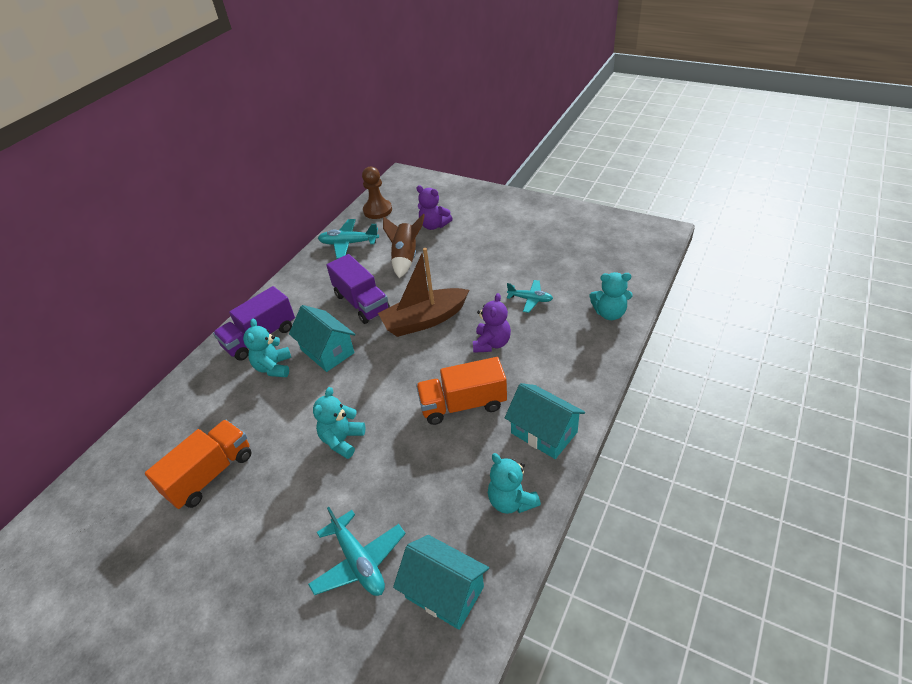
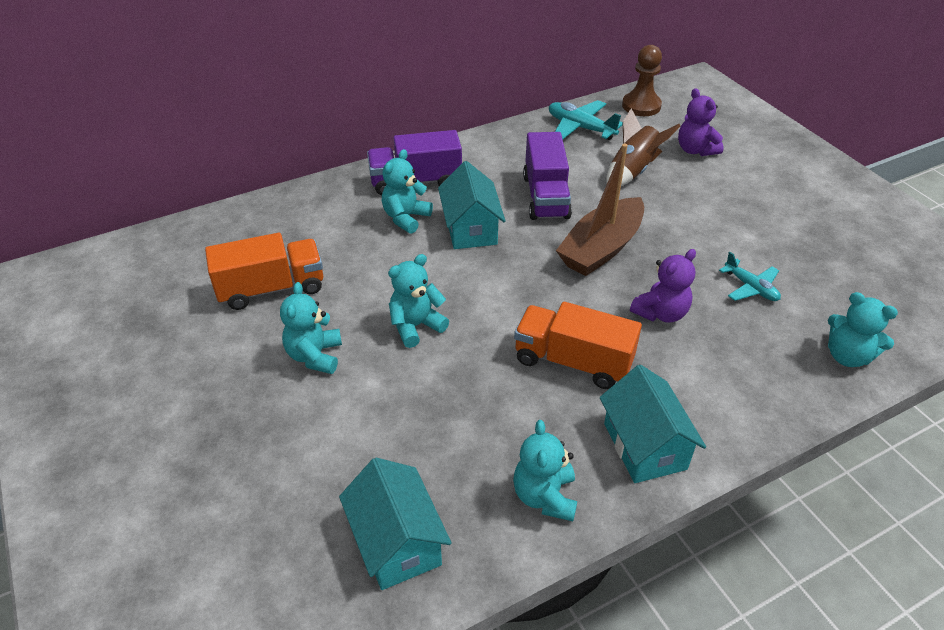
camera: 30 degrees right, 0 degrees up
turquoise plane [308,507,406,596] -> none
brown boat [378,248,469,337] -> brown boat turned 60 degrees counterclockwise [556,144,644,276]
none -> turquoise teddy bear [280,282,342,374]

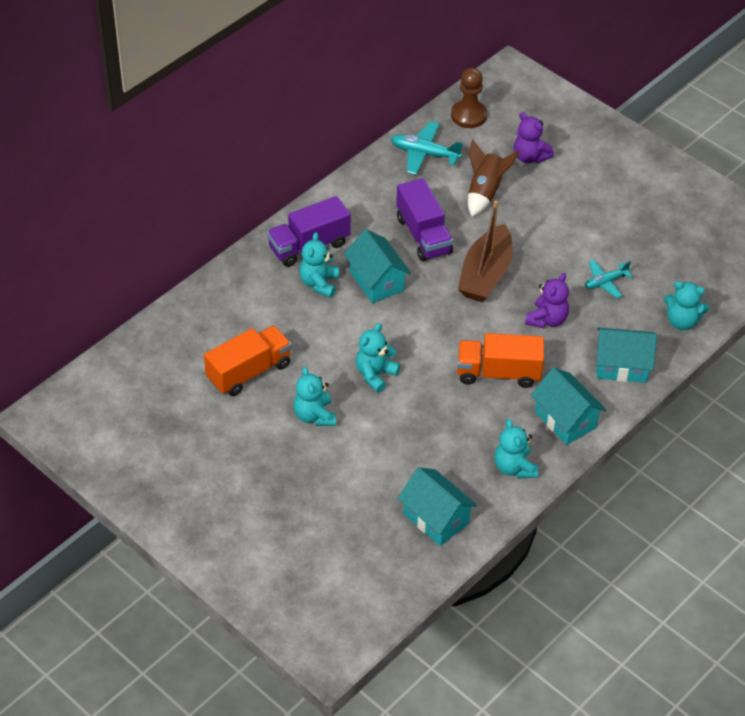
camera: 20 degrees left, 5 degrees up
turquoise plane [719,252,781,301] -> turquoise plane turned 120 degrees clockwise [585,260,633,298]
none -> turquoise house [596,328,657,383]

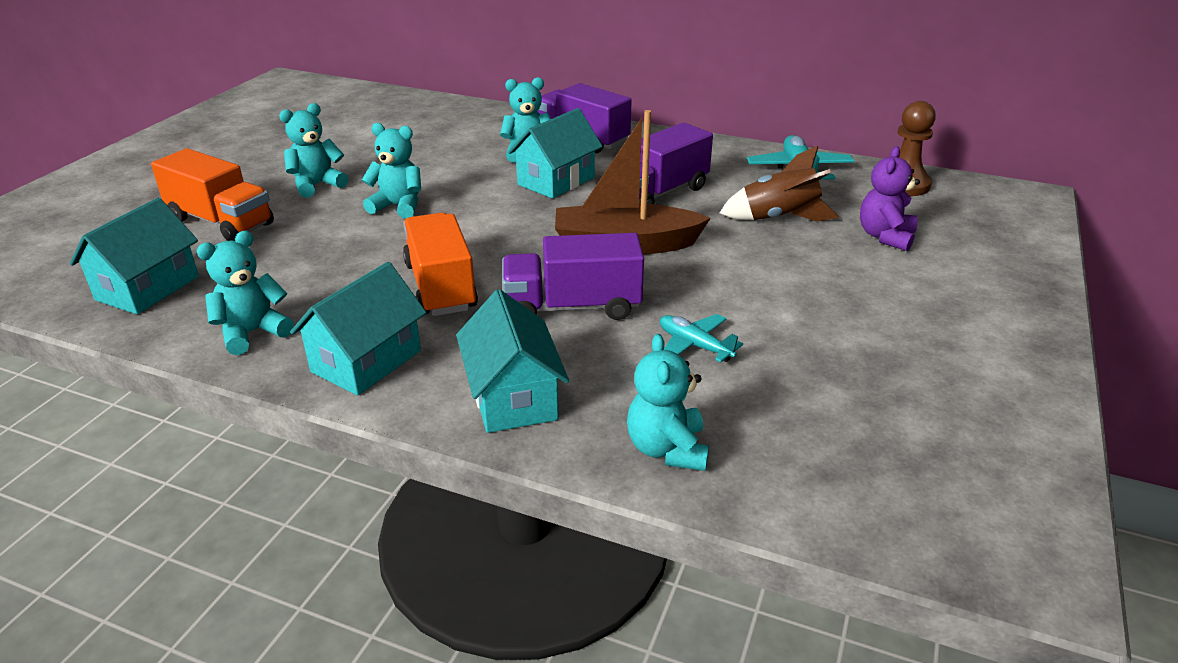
camera: 70 degrees right, 15 degrees down
orange truck [204,326,291,396] -> orange truck moved to [151,148,274,241]
purple teddy bear [525,273,569,328] -> purple truck [502,233,644,320]

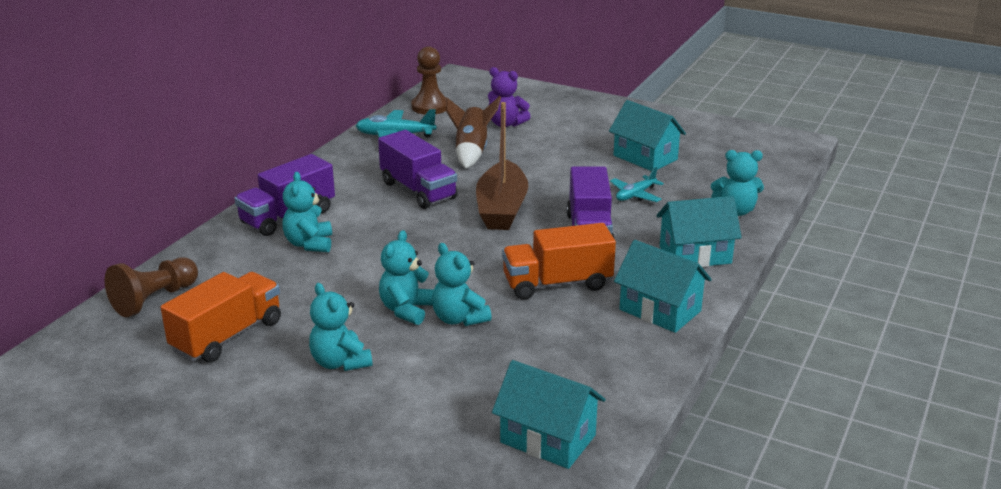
camera: 85 degrees left, 5 degrees down
orange truck [151,148,274,241] -> orange truck moved to [161,272,281,363]
turquoise teddy bear [197,231,294,355] -> turquoise teddy bear moved to [432,243,492,326]
turquoise house [508,108,603,199] -> turquoise house moved to [609,100,686,171]
none -> brown pawn [105,257,198,317]

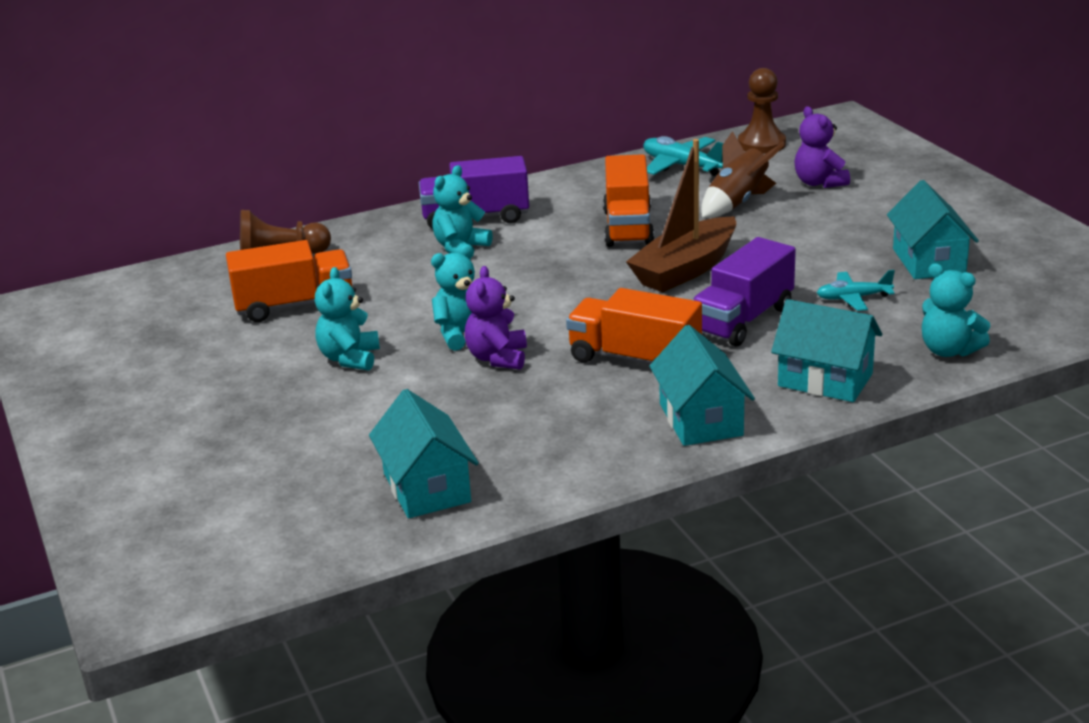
camera: 40 degrees right, 0 degrees up
purple truck [378,130,458,209] -> orange truck [603,154,654,247]
turquoise teddy bear [432,243,492,326] -> purple teddy bear [465,266,527,370]

